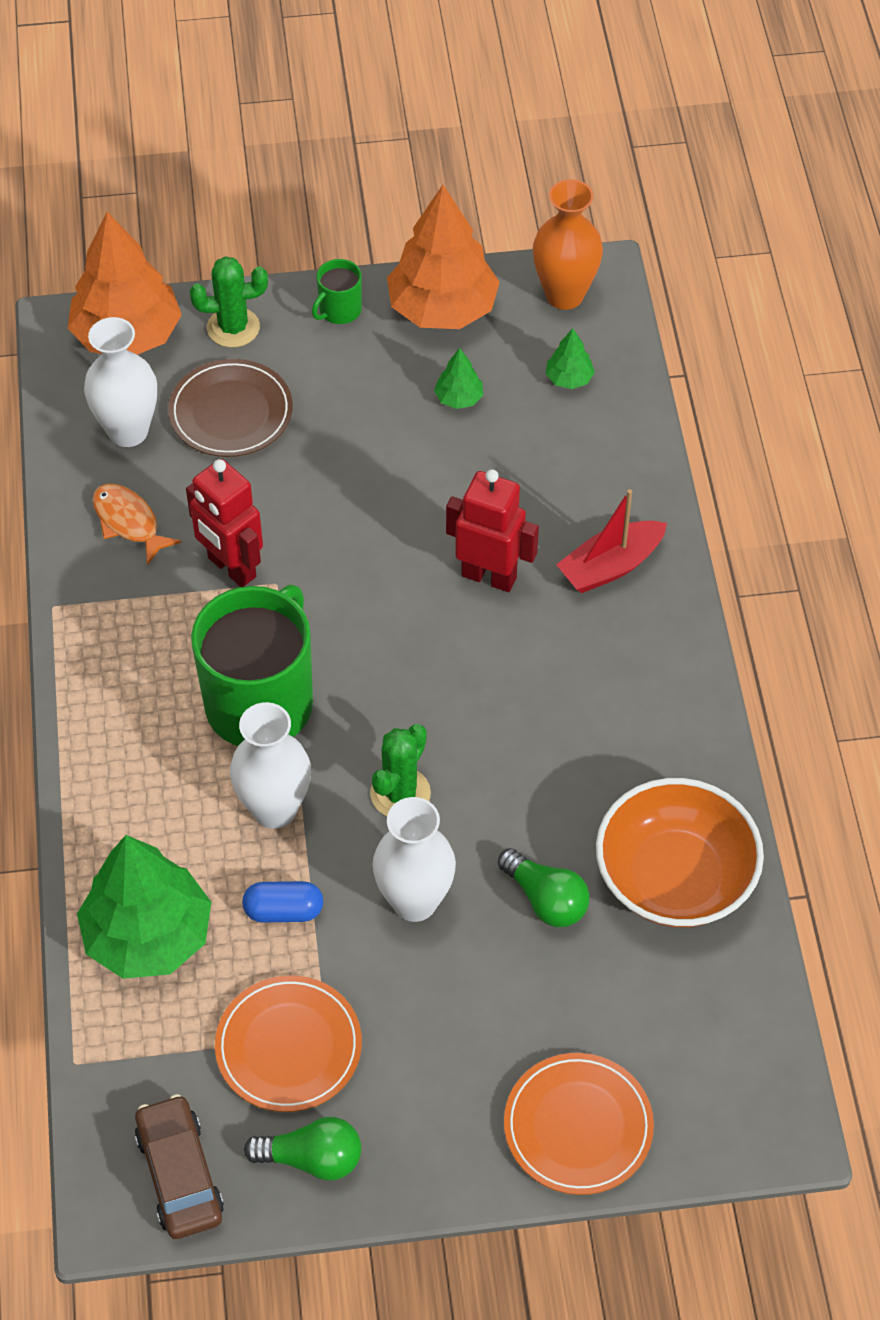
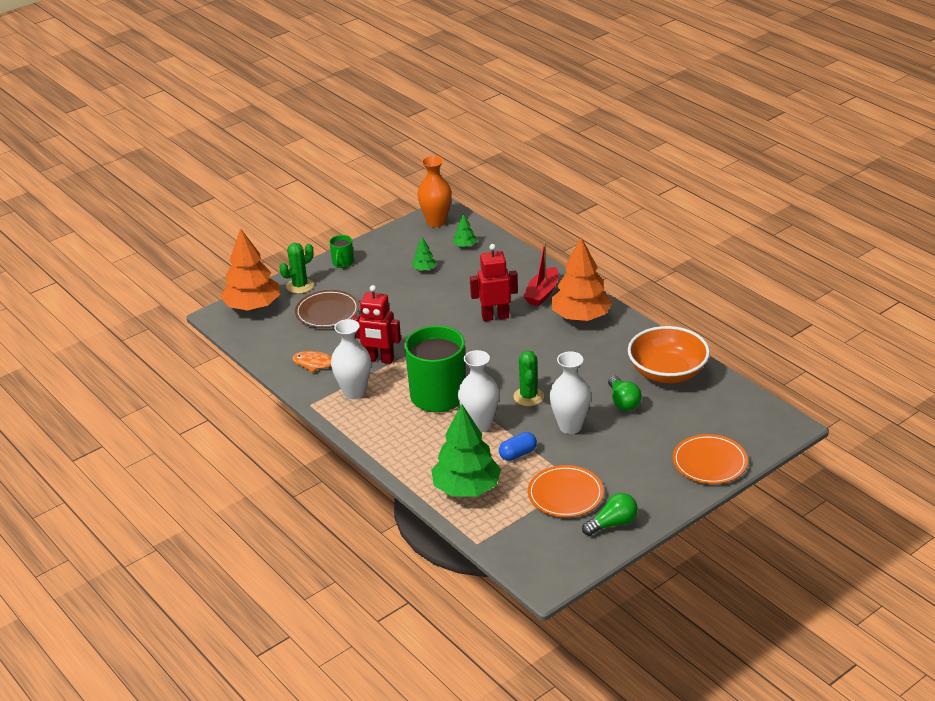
camera: 30 degrees left, 20 degrees down
white vase [84,317,157,447] -> white vase moved to [331,319,371,399]
brown car [135,1094,224,1239] -> none
orange tree [387,185,500,329] -> orange tree moved to [552,237,612,321]
green light bulb [498,848,590,927] -> green light bulb turned 60 degrees clockwise [608,376,642,411]

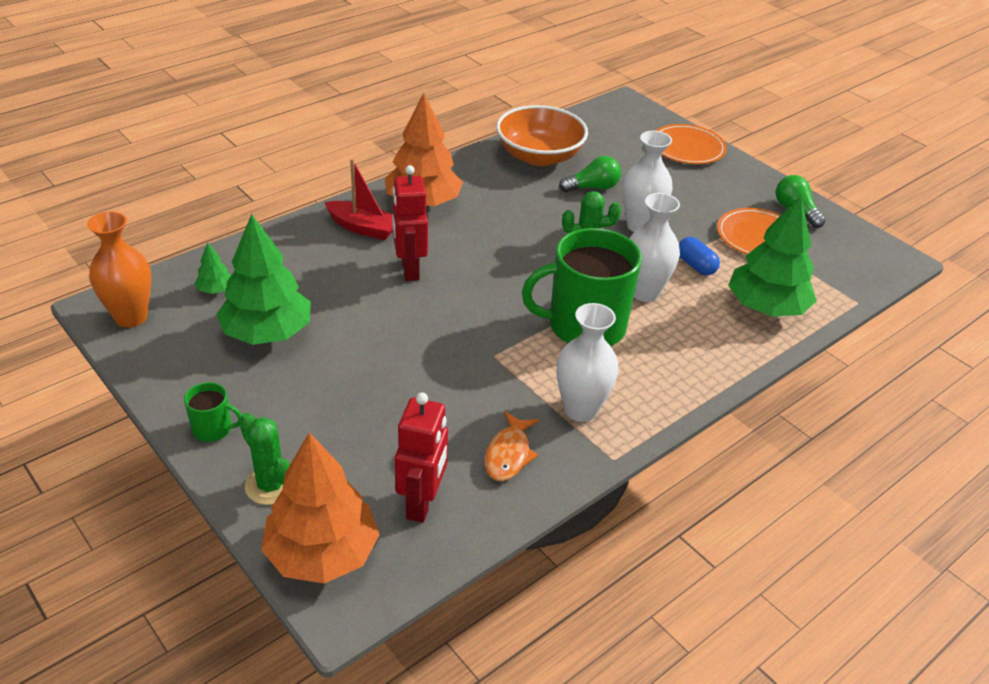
camera: 95 degrees left, 5 degrees up
brown plate [295,290,359,328] -> none
red robot [351,285,401,364] -> red robot moved to [395,393,448,523]
green tree [411,237,436,271] -> green tree [216,214,311,345], size x2.32

